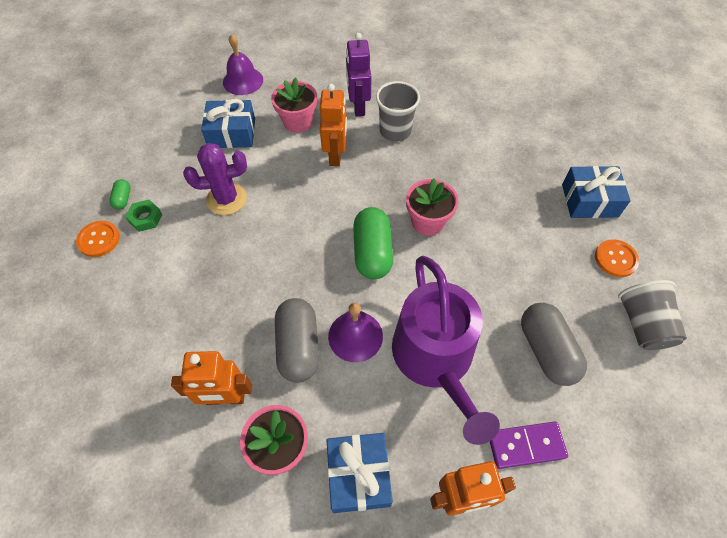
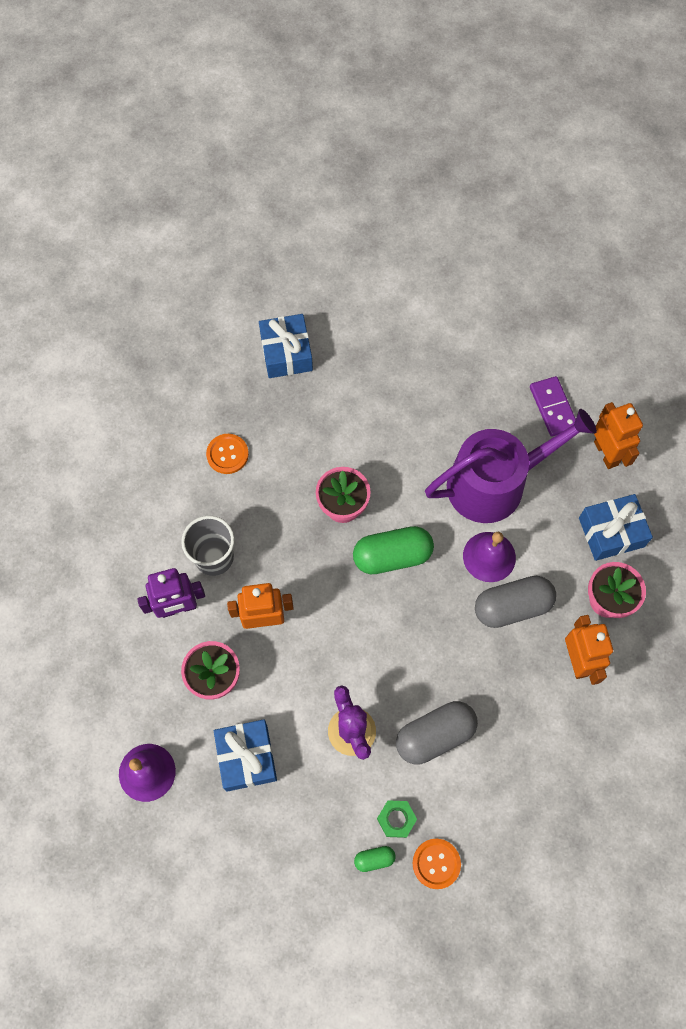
camera: 100 degrees left, 10 degrees up
grey capsule [521,303,587,386] -> grey capsule moved to [396,701,478,764]
orange button [595,239,639,277] -> orange button moved to [206,434,249,474]
grey cup [618,280,687,350] -> none

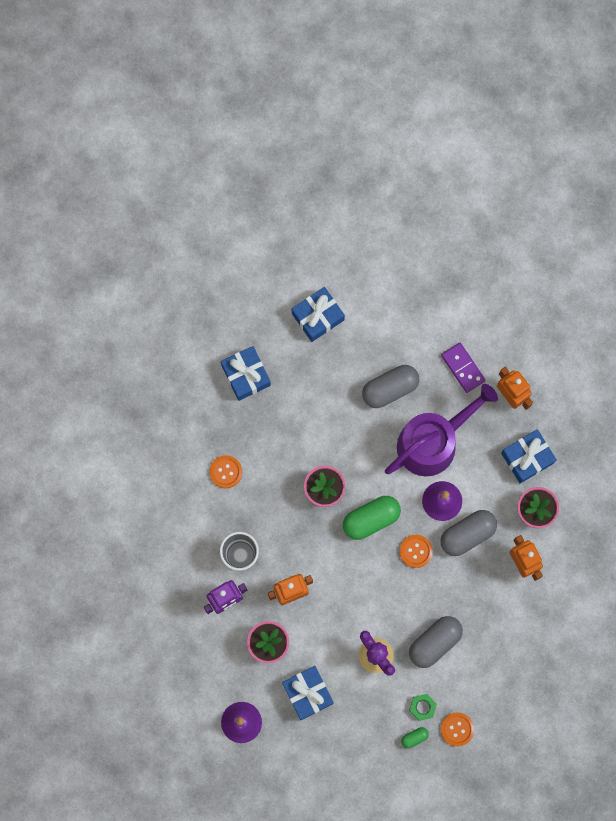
camera: 15 degrees left, 10 degrees up
none -> blue gift [292,287,345,342]
none -> grey capsule [362,365,419,408]
none -> orange button [399,535,433,568]

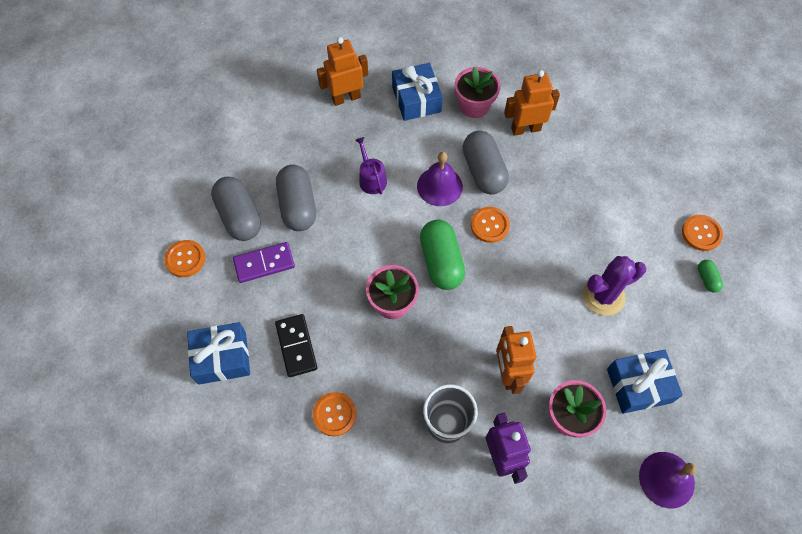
camera: 75 degrees left, 15 degrees down
blue gift [292,287,345,342] -> orange button [164,240,205,277]
purple watering can [385,384,498,476] -> purple watering can [355,137,387,194], size x0.41
grey capsule [409,616,463,668] -> grey capsule moved to [211,176,261,241]
green nut [409,694,437,721] -> none
purple domino [441,343,485,393] -> purple domino moved to [233,242,295,283]
none -> black domino [275,314,318,377]

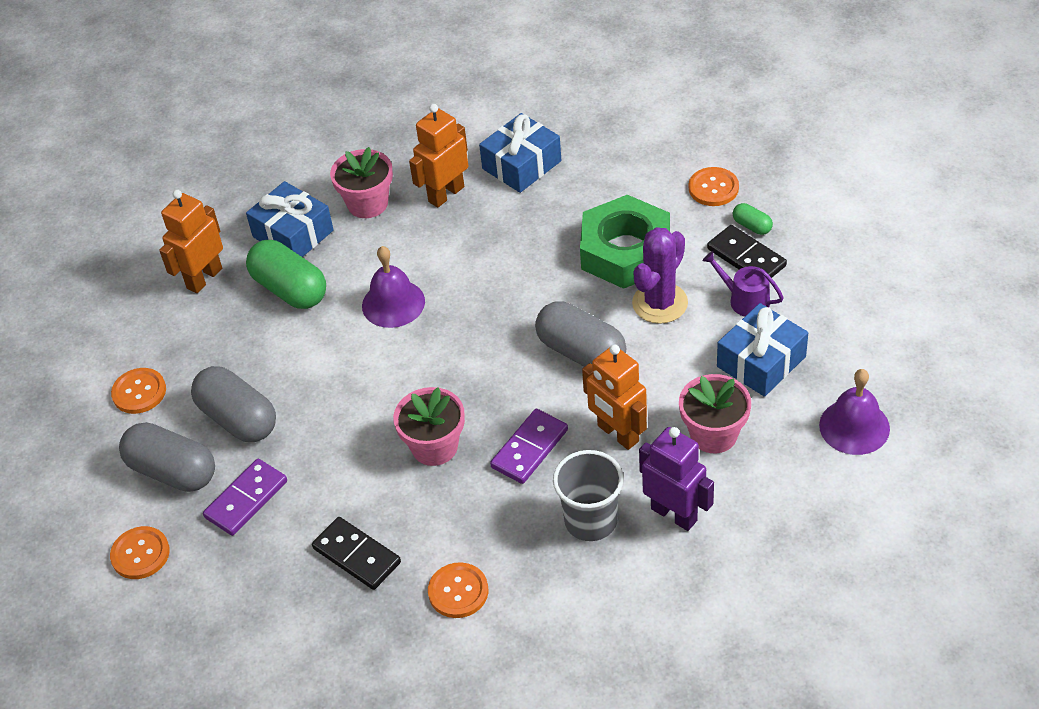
camera: 30 degrees left, 15 degrees down
blue gift [187,322,250,385] -> blue gift moved to [479,113,561,193]
purple watering can [355,137,387,194] -> purple watering can moved to [702,251,784,317]
green capsule [420,220,465,290] -> green capsule moved to [246,240,326,309]
grey capsule [463,131,509,195] -> grey capsule moved to [535,301,626,367]
orange button [471,207,510,243] -> orange button moved to [111,368,166,414]
none -> purple domino [490,409,568,484]
none -> green nut [580,195,670,289]
none -> black domino [707,225,787,278]

